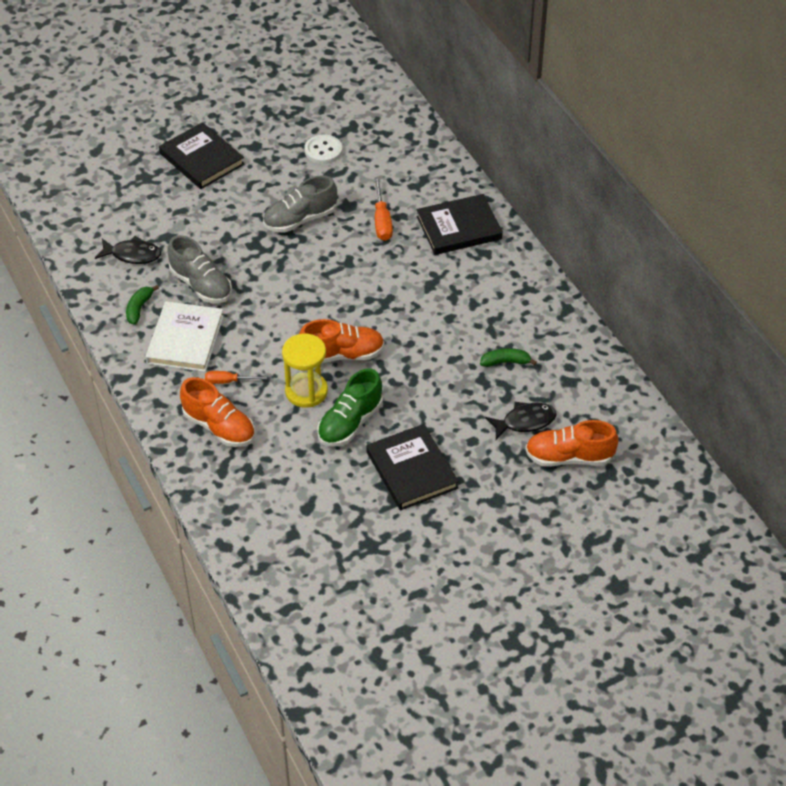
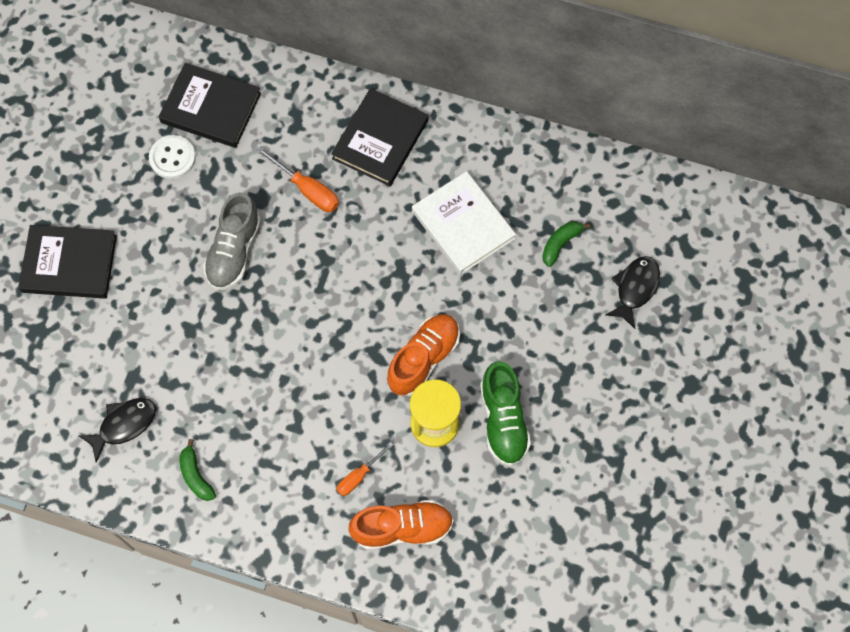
camera: 45 degrees left, 20 degrees up
white book [145,301,224,372] -> white book moved to [412,171,516,275]
grey shoe [167,235,232,303] -> none
black book [366,424,459,510] -> black book moved to [159,63,261,148]
orange shoe [525,420,619,467] -> none

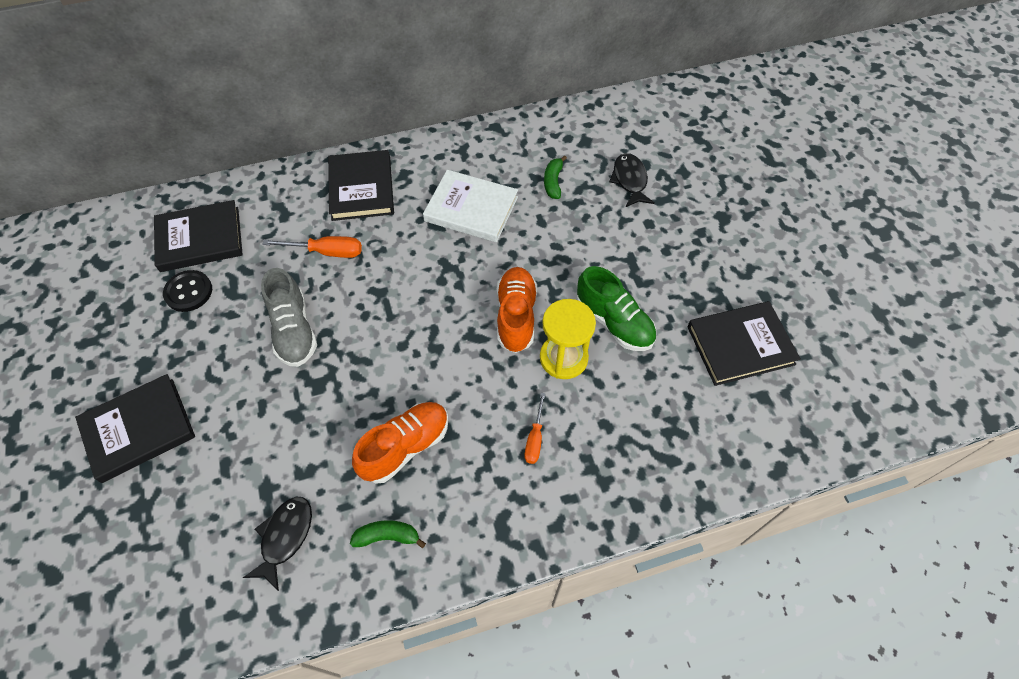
camera: 35 degrees left, 10 degrees down
white button [149,135,196,179] -> black button [163,270,212,312]
green banana [180,439,216,501] -> green banana turned 150 degrees clockwise [350,520,426,548]
orange shoe [348,500,454,550] -> orange shoe moved to [352,402,449,484]
none -> black book [687,301,801,386]

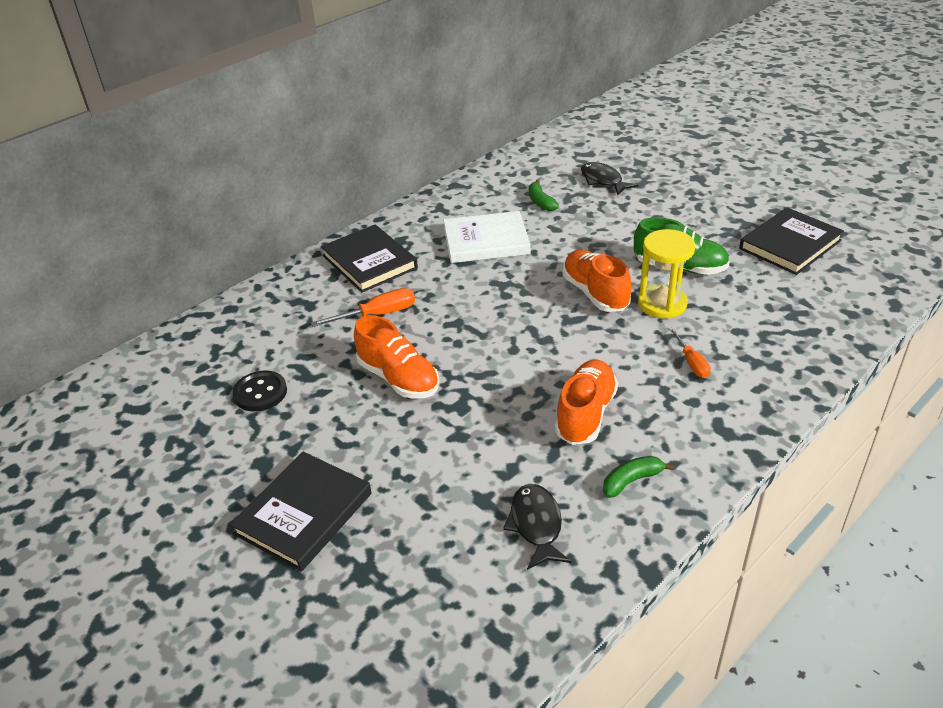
camera: 25 degrees left, 20 degrees down
black book [154,200,243,272] -> none
grey shoe [261,268,317,367] -> orange shoe [354,315,439,399]

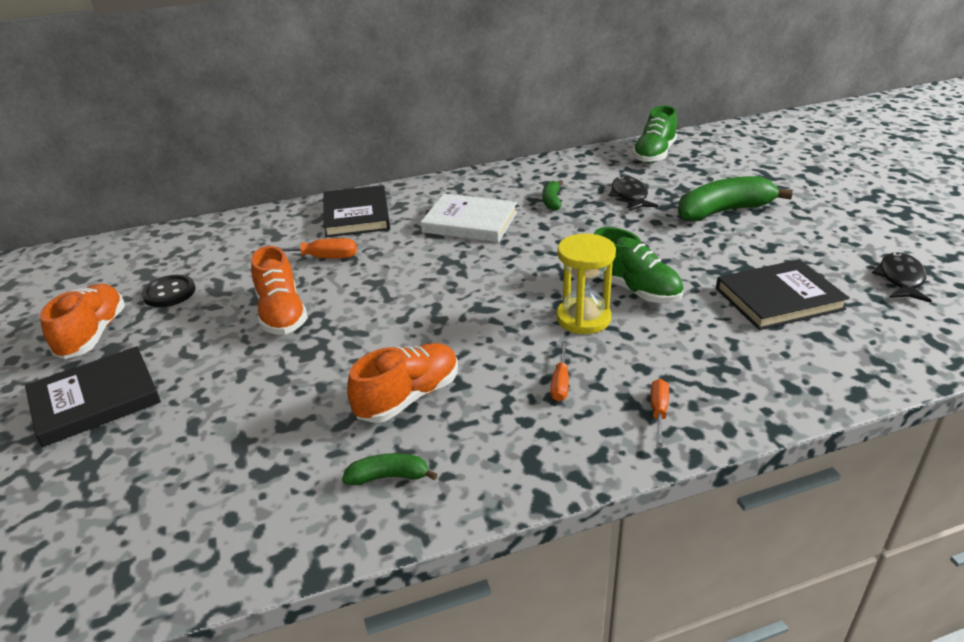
camera: 25 degrees right, 5 degrees down
black fish [503,484,572,570] -> black fish moved to [872,252,932,303]
orange shoe [563,250,631,312] -> orange shoe moved to [40,284,125,359]
none -> green shoe [632,106,677,163]
none -> orange screwdriver [650,379,669,449]
none -> green banana [678,176,793,221]

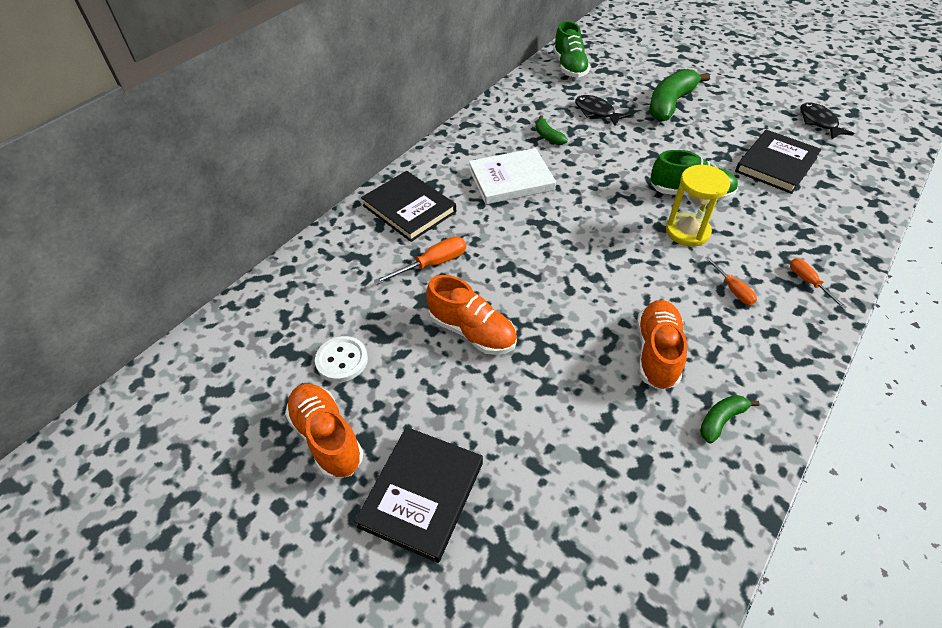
camera: 35 degrees left, 15 degrees up
black button [142,275,195,307] -> white button [315,336,368,382]

